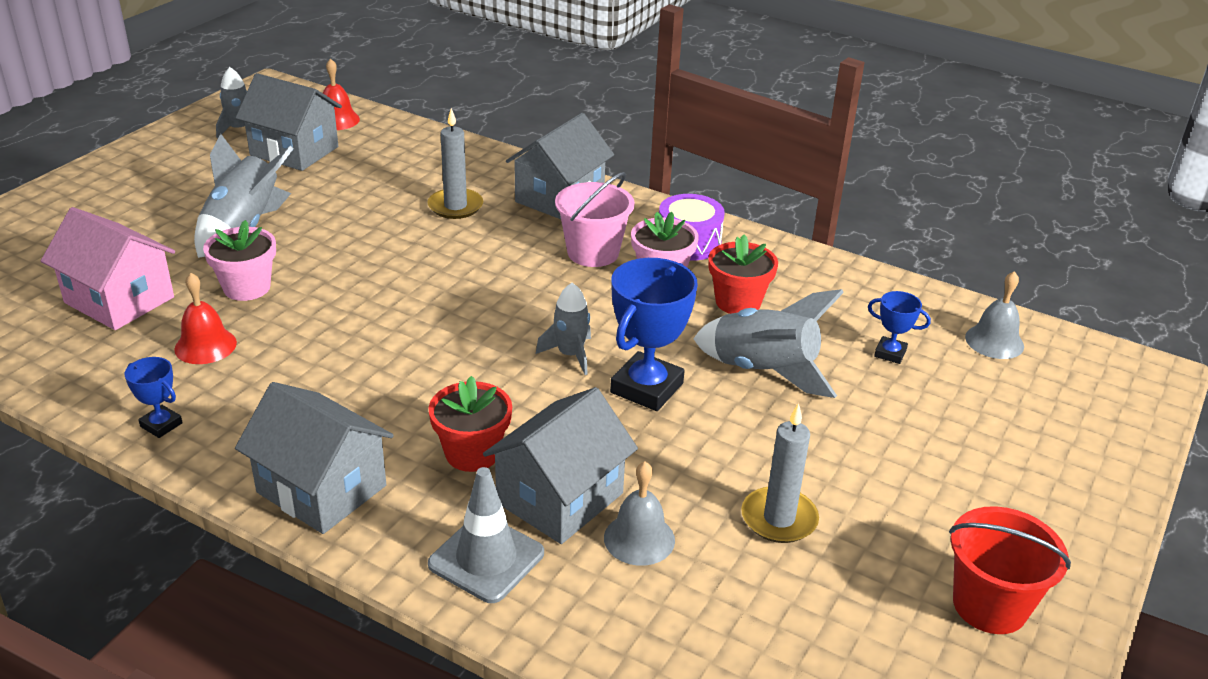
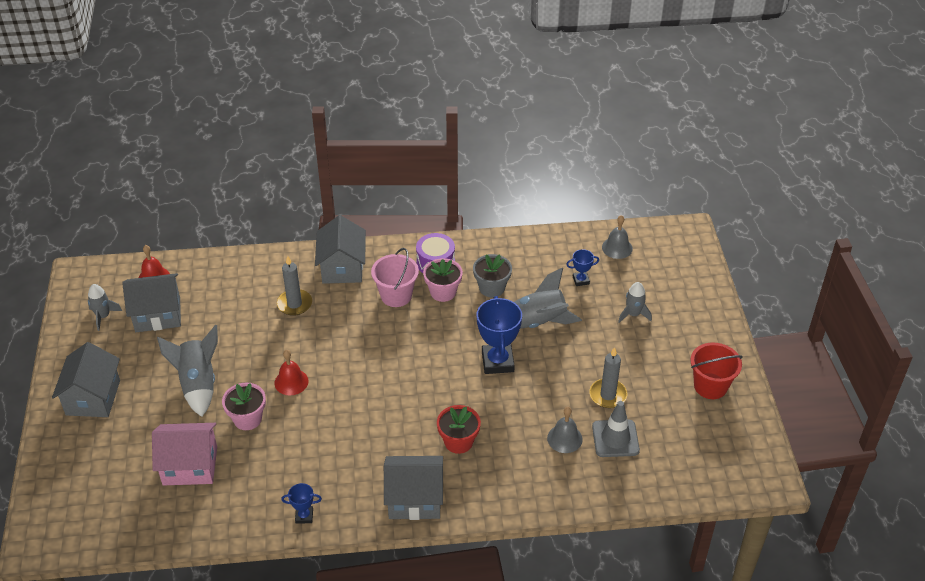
camera: 35 degrees left, 10 degrees up
red bell [174,273,237,364] -> red bell moved to [275,350,308,395]
grey traffic cone [428,467,544,603] -> grey traffic cone moved to [592,401,640,457]
grey house [483,387,638,544] -> grey house moved to [52,342,120,417]
grey rocket [536,283,591,375] -> grey rocket moved to [618,282,652,323]
red flower pot [709,235,778,314] -> grey flower pot [473,254,512,297]

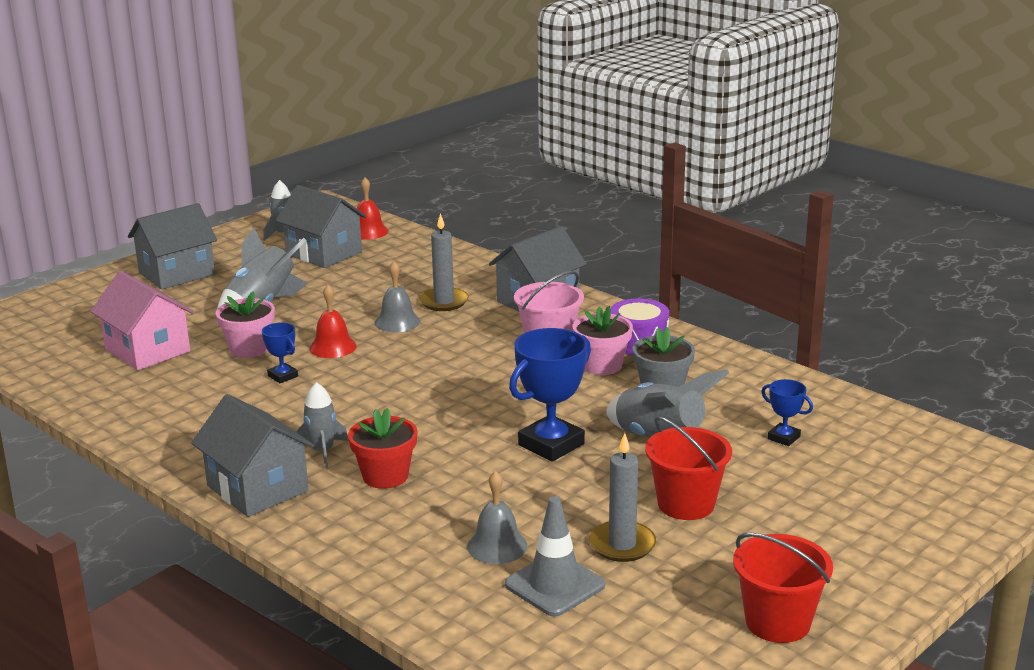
camera: 50 degrees right, 20 degrees down
blue trophy [281,483,322,524] -> blue trophy moved to [262,322,298,383]
grey bell [602,215,633,259] -> grey bell moved to [375,261,420,332]
grey rocket [618,282,652,323] -> grey rocket moved to [296,382,349,468]
none -> red bucket [645,416,732,520]

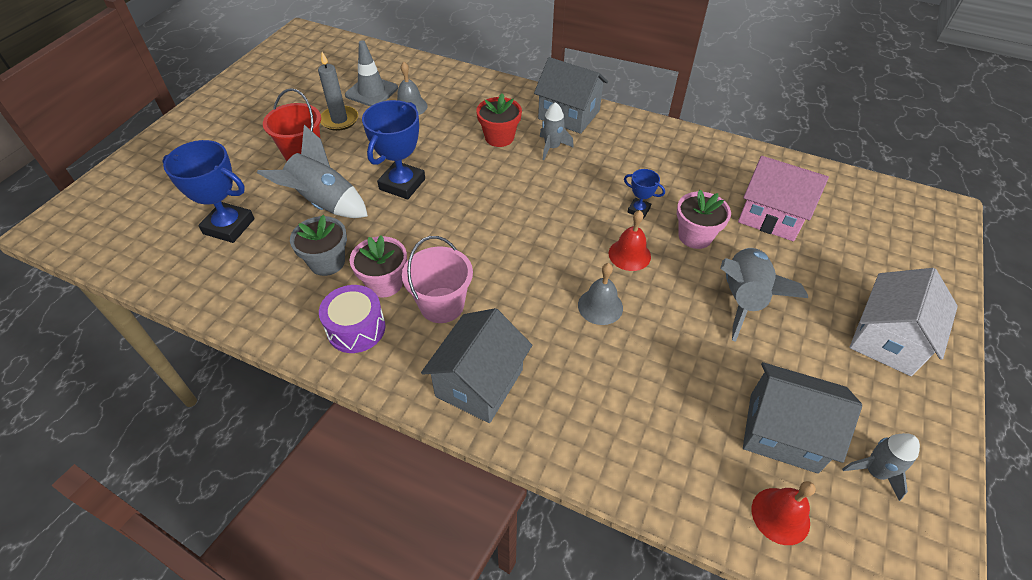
camera: 160 degrees right, 25 degrees up
grey house [128,203,217,290] -> white house [849,268,958,376]
grey candle [419,213,469,311] -> none
red bucket [733,533,833,643] -> none
blue trophy [761,379,813,446] -> blue trophy [163,140,255,243], size x1.97

